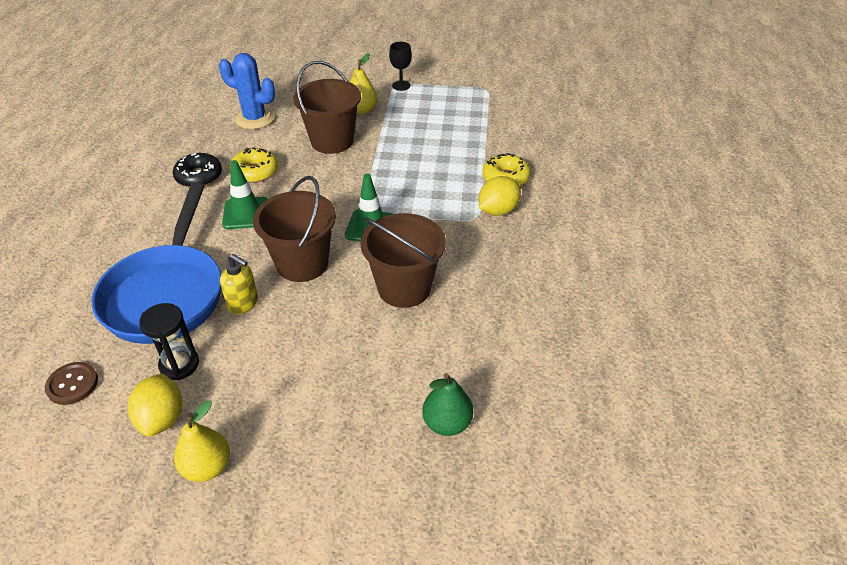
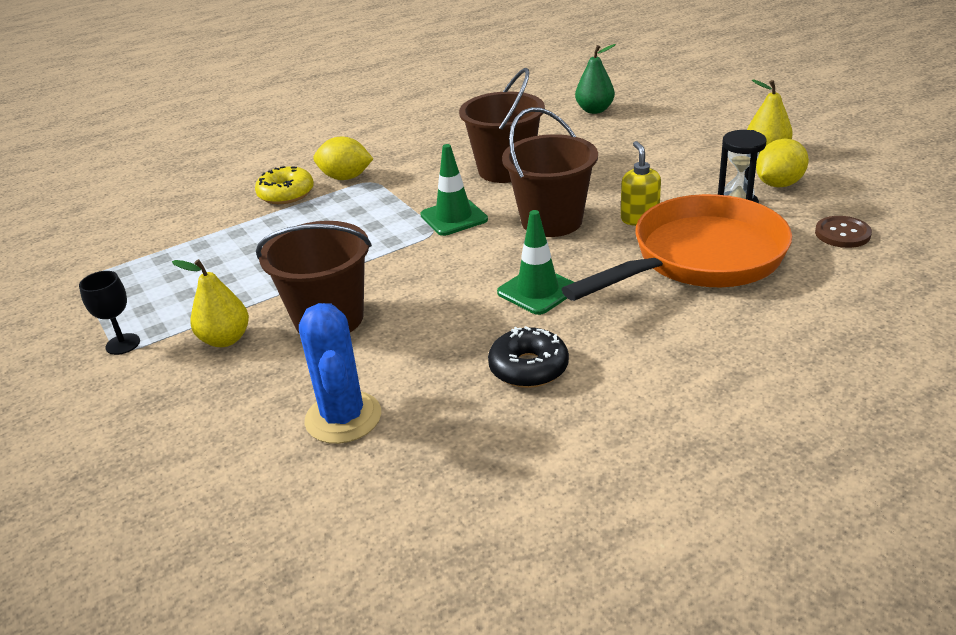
camera: 125 degrees left, 10 degrees down
blue pan [91,183,221,344] -> orange pan [561,194,792,301]
yellow donut [230,147,278,183] -> none

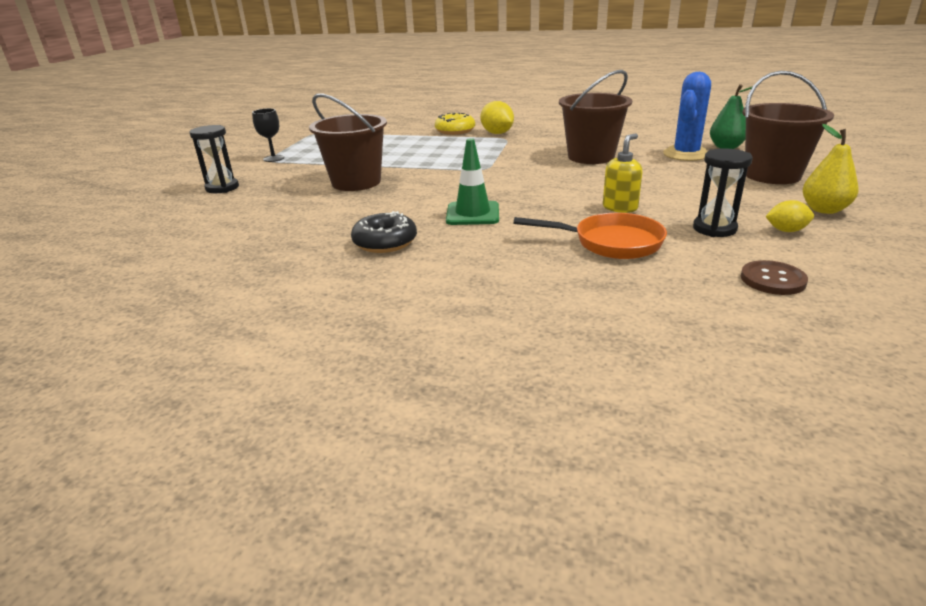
camera: 45 degrees right, 5 degrees down
yellow pear [172,259,249,347] -> none
blue cactus [299,303,381,444] -> blue cactus moved to [663,72,711,161]
green traffic cone [420,144,488,236] -> none
brown bucket [502,107,598,237] -> brown bucket moved to [742,71,834,184]
orange pan [561,194,792,301] -> orange pan [514,213,667,259], size x0.59
yellow lemon [756,139,809,187] -> yellow lemon [765,200,814,232], size x0.62
none -> black hourglass [190,125,239,193]

